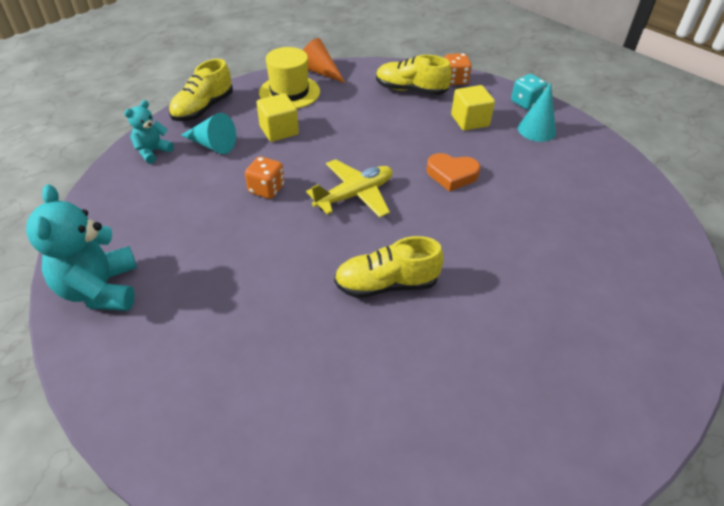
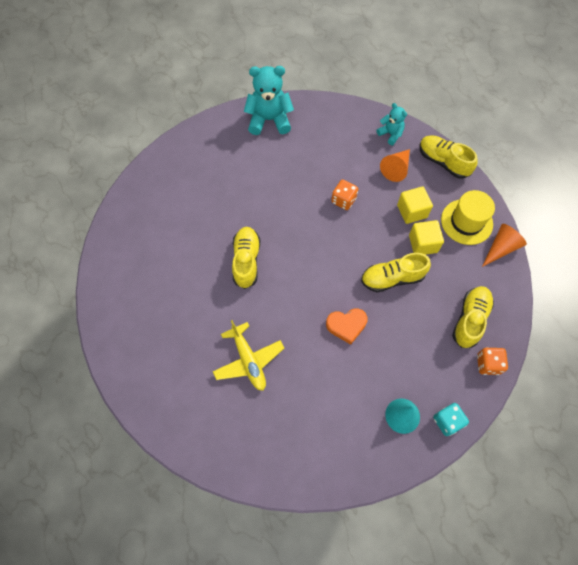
camera: 100 degrees right, 20 degrees up
turquoise cone [181,113,236,154] -> orange cone [380,149,410,182]
yellow plane [306,159,393,218] -> yellow plane moved to [213,320,284,391]
orange heart [427,153,480,192] -> orange heart turned 120 degrees counterclockwise [326,308,368,345]
yellow cube [451,85,495,131] -> yellow cube moved to [409,220,444,255]
none -> yellow shoe [361,253,431,292]

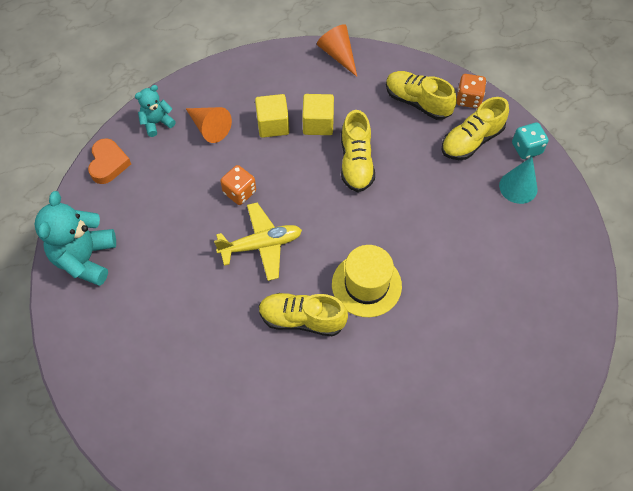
camera: 80 degrees left, 5 degrees down
yellow plane [213,320,284,391] -> yellow plane moved to [214,203,302,281]
orange heart [326,308,368,345] -> orange heart moved to [88,138,131,184]
yellow shoe [420,135,477,179] -> yellow shoe moved to [442,97,509,160]
yellow hat [441,190,495,245] -> yellow hat moved to [332,245,402,317]

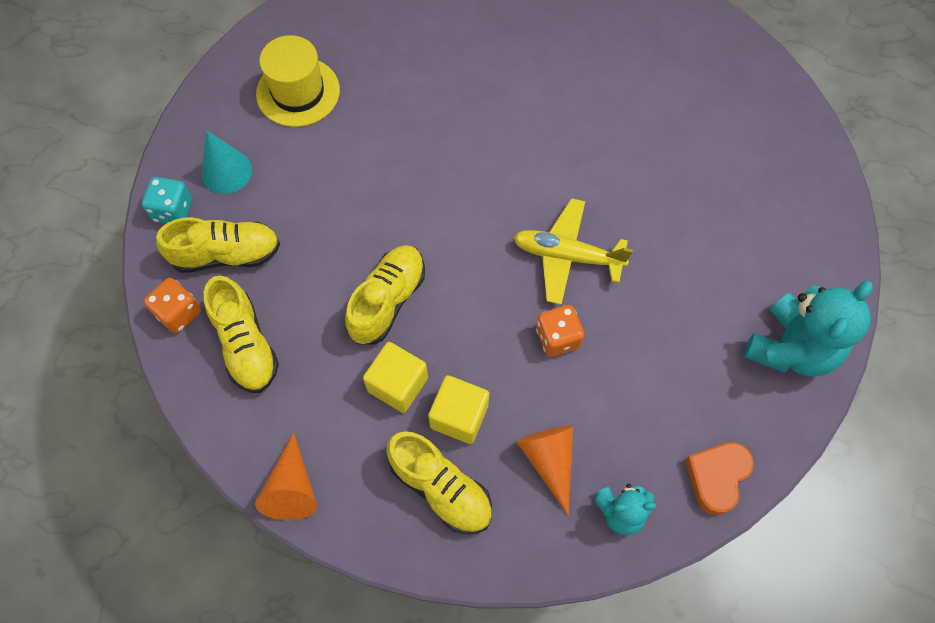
camera: 150 degrees left, 5 degrees up
yellow shoe [259,293,348,336] -> yellow shoe moved to [387,431,492,534]
yellow hat [332,245,402,317] -> yellow hat moved to [256,35,340,127]

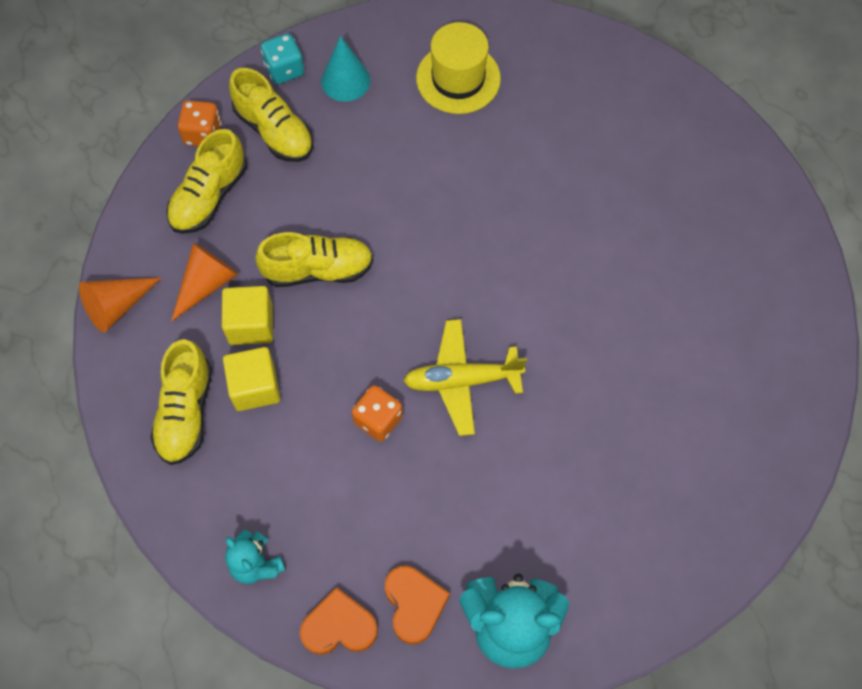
camera: 55 degrees right, 0 degrees up
yellow plane [513,198,633,305] -> yellow plane turned 75 degrees counterclockwise [403,319,527,436]
orange cone [516,425,573,516] -> orange cone moved to [171,243,238,322]
none -> orange heart [385,566,450,644]

